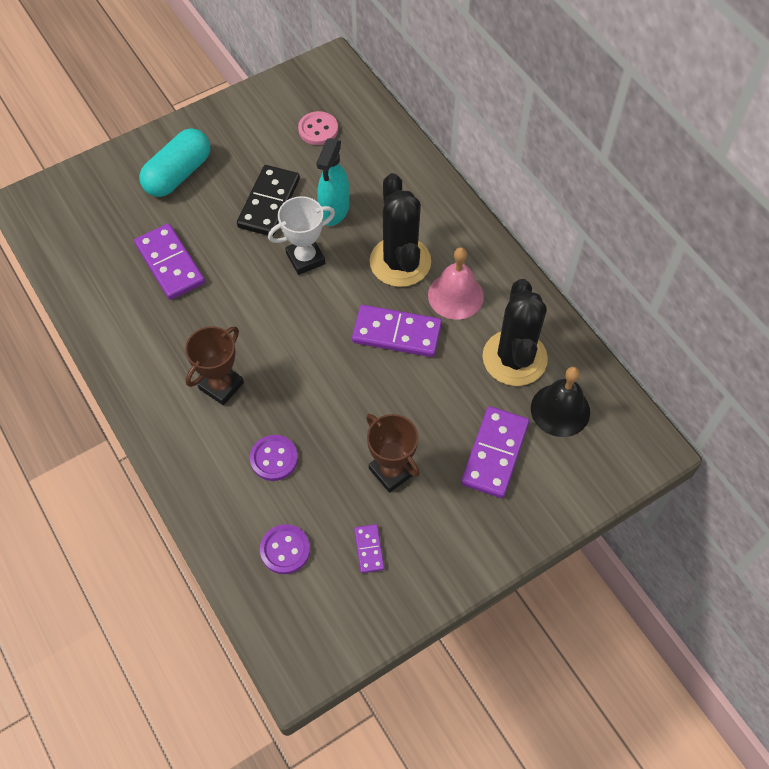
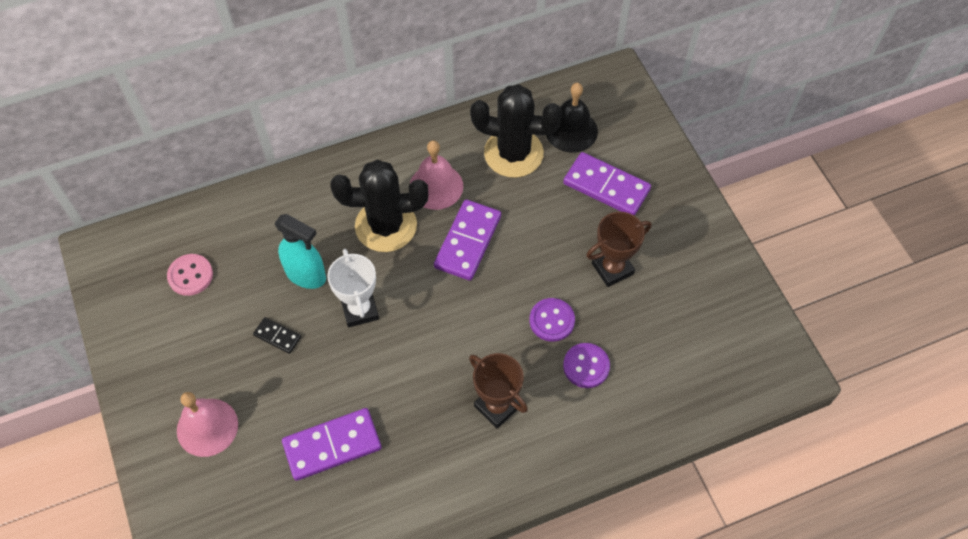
camera: 80 degrees left, 0 degrees up
turquoise capsule [139,128,210,197] -> pink bell [177,392,238,457]
black domino [237,165,300,236] -> black domino [253,317,301,354], size x0.51
purple button [260,524,310,574] -> purple button moved to [530,298,575,342]
purple domino [354,524,384,573] -> none

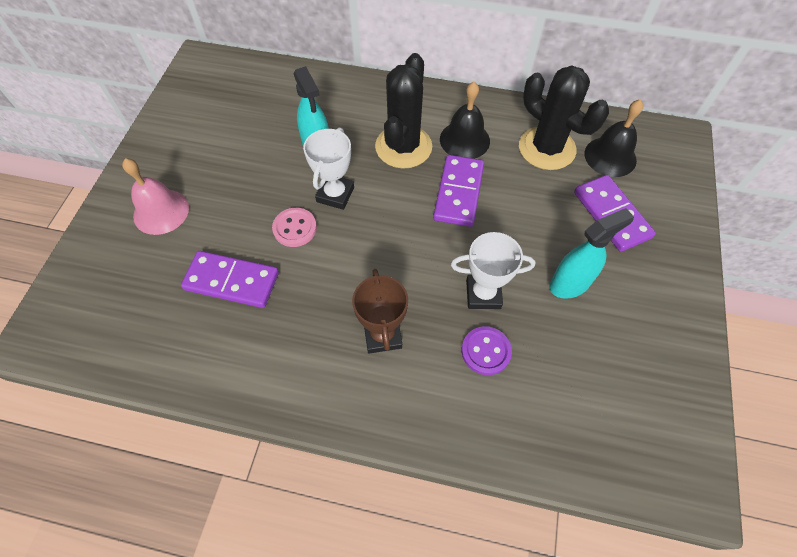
camera: 35 degrees right, 0 degrees up
pink button [167,254,213,296] -> pink button moved to [272,208,317,247]
black domino [253,317,301,354] -> none
black cactus [330,160,428,252] -> black cactus turned 75 degrees clockwise [375,53,432,169]
pink bell [410,140,463,210] -> black bell [440,82,490,159]
purple domino [434,200,501,281] -> purple domino turned 45 degrees counterclockwise [433,155,484,227]
purple button [530,298,575,342] -> white trophy [451,232,535,309]
brown trophy [586,212,651,287] -> turquoise spray bottle [549,208,634,299]

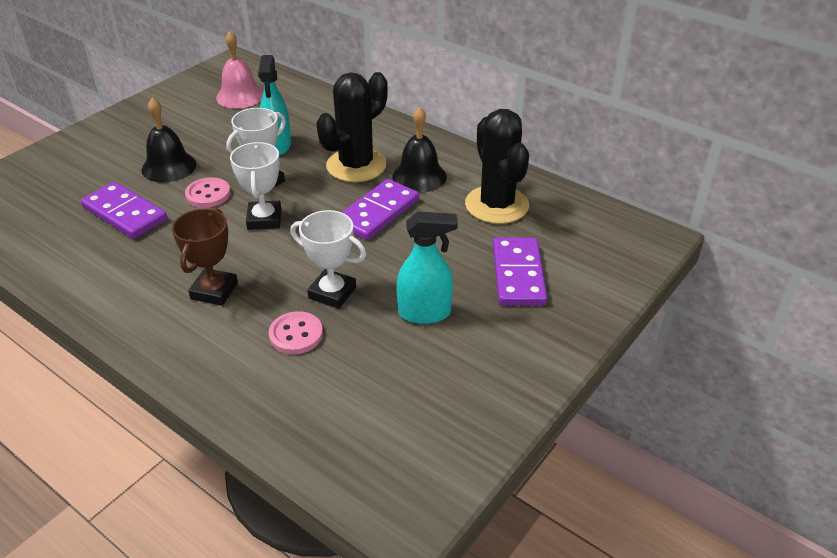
camera: 25 degrees right, 20 degrees down
pink bell [122,158,189,235] -> pink bell moved to [216,31,263,108]
purple button [462,326,512,375] -> pink button [269,311,323,354]
black bell [585,99,643,177] -> black bell moved to [142,98,196,183]
none -> white trophy [230,142,281,230]

